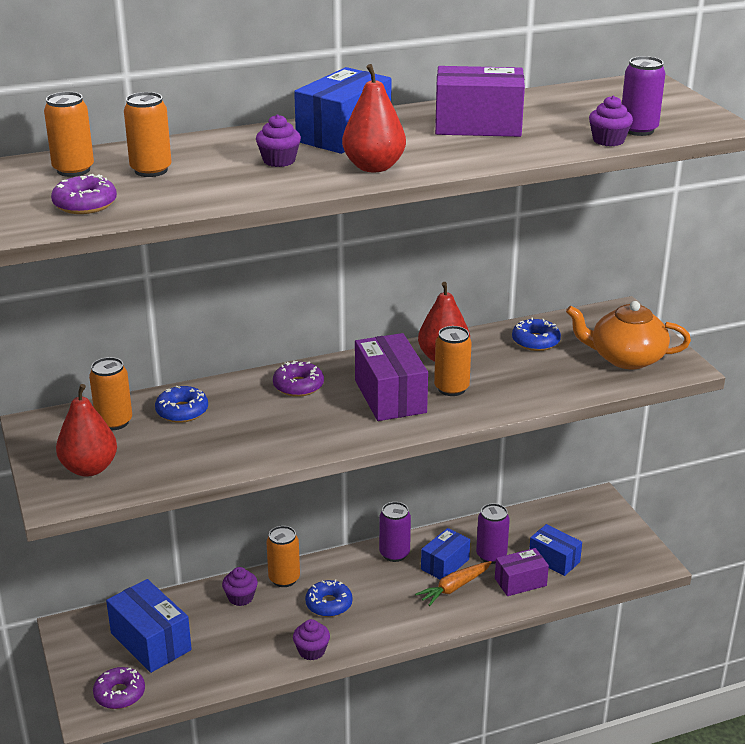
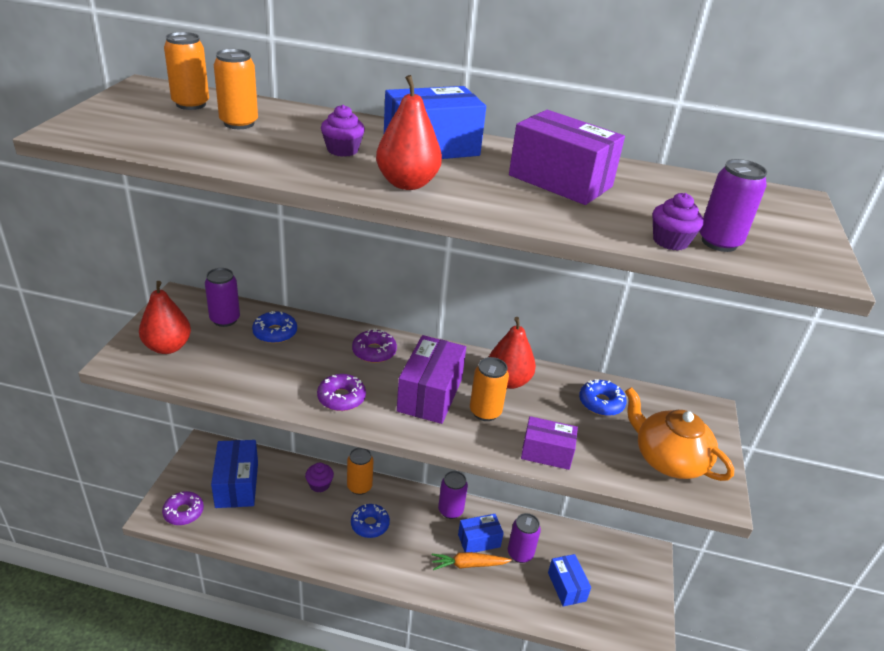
camera: 30 degrees right, 5 degrees up
purple donut [51,174,117,214] -> purple donut moved to [317,374,366,411]
orange can [89,357,132,430] -> purple can [205,268,240,327]
purple cupcake [293,619,330,660] -> none
purple box [495,548,549,596] -> purple box moved to [521,416,578,470]

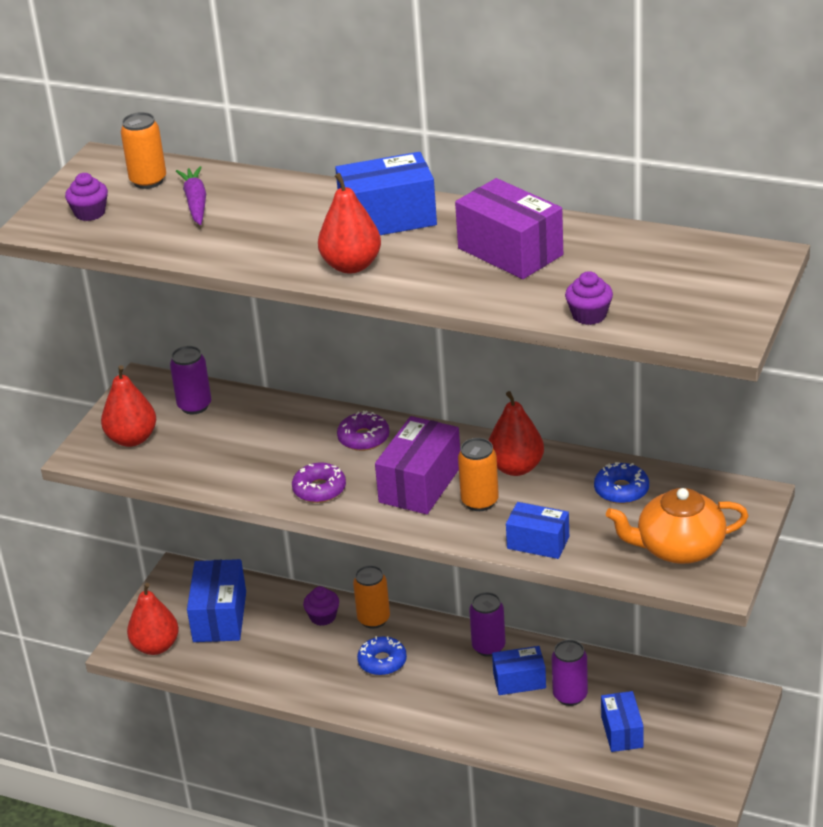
camera: 15 degrees right, 0 degrees up
purple donut [162,491,204,525] -> red pear [127,583,179,655]
orange can [214,49,258,129] -> purple carrot [176,166,206,225]
blue donut [252,311,297,344] -> none
purple cupcake [321,105,365,157] -> purple cupcake moved to [65,173,108,221]
orange carrot [431,552,512,570] -> none
purple box [521,416,578,470] -> blue box [506,502,569,559]
orange teapot [625,387,734,481] -> orange teapot turned 60 degrees counterclockwise [606,488,749,564]
purple can [699,159,767,252] -> none

